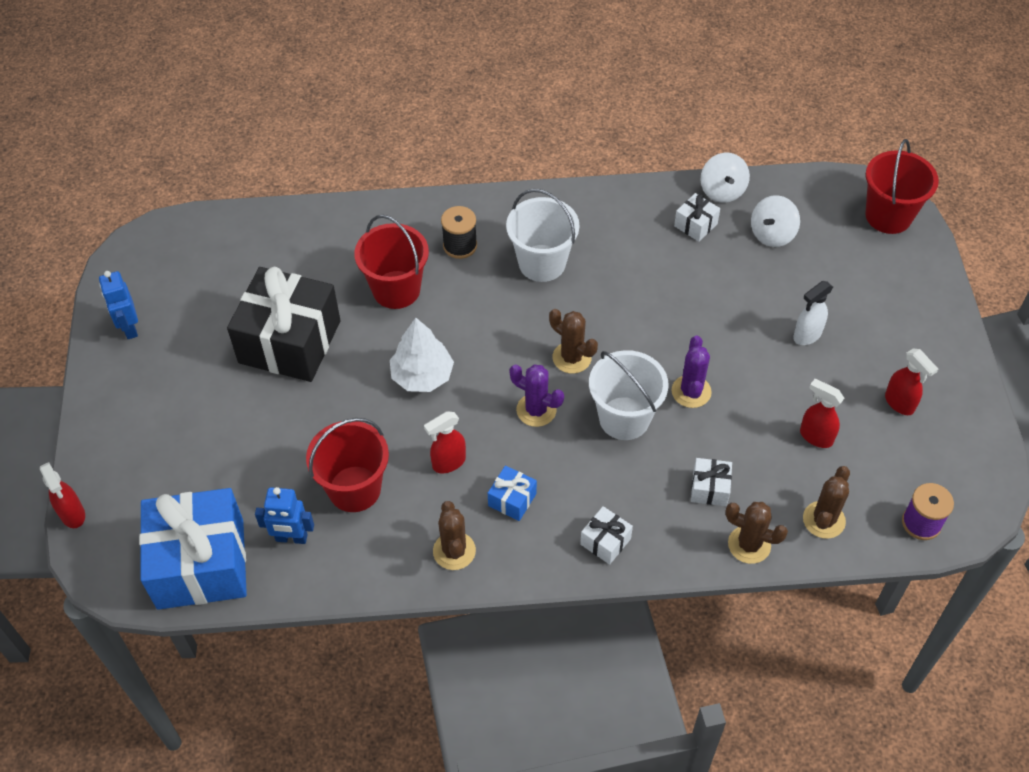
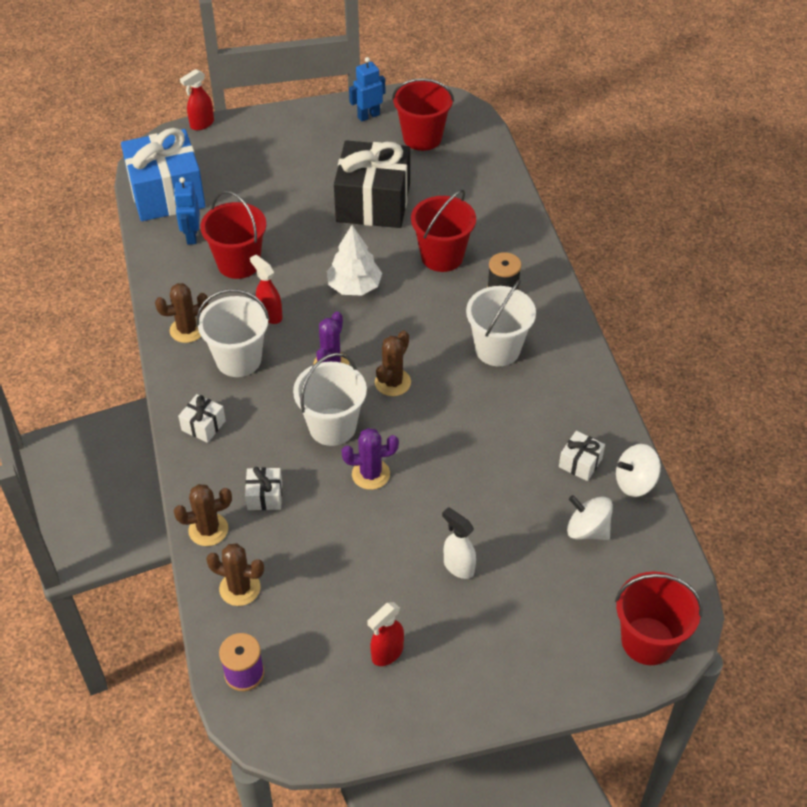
camera: 80 degrees right, 5 degrees down
blue gift [488,466,537,521] -> white bucket [196,289,270,377]
brown cactus [725,502,788,564] -> brown cactus turned 60 degrees clockwise [173,484,232,546]
red spray bottle [800,379,844,448] -> none
none -> red bucket [392,78,454,151]

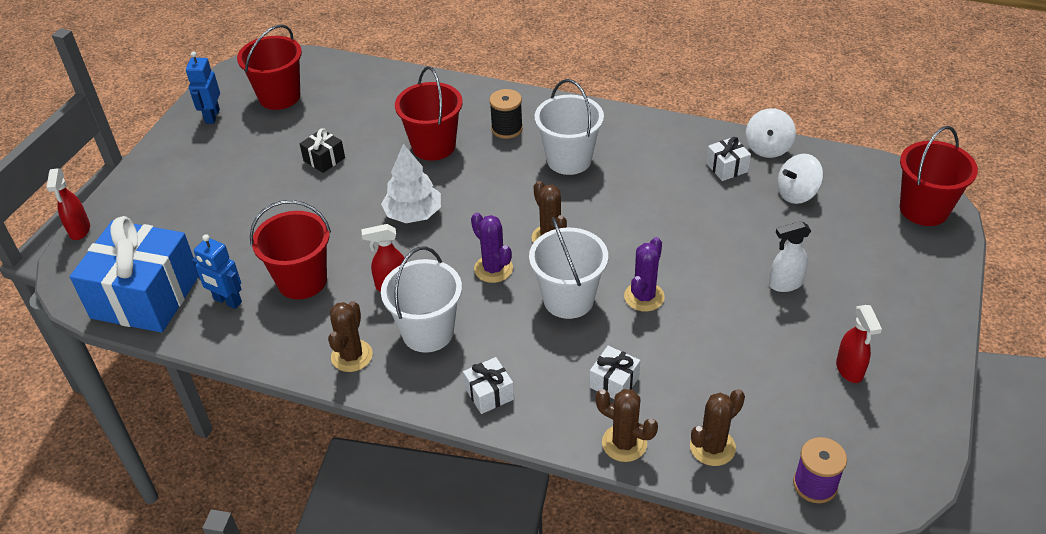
camera: 55 degrees left, 5 degrees down
brown cactus [173,484,232,546] -> brown cactus turned 75 degrees counterclockwise [596,389,658,462]
black gift [334,140,410,228] -> black gift [300,128,345,173], size x0.42

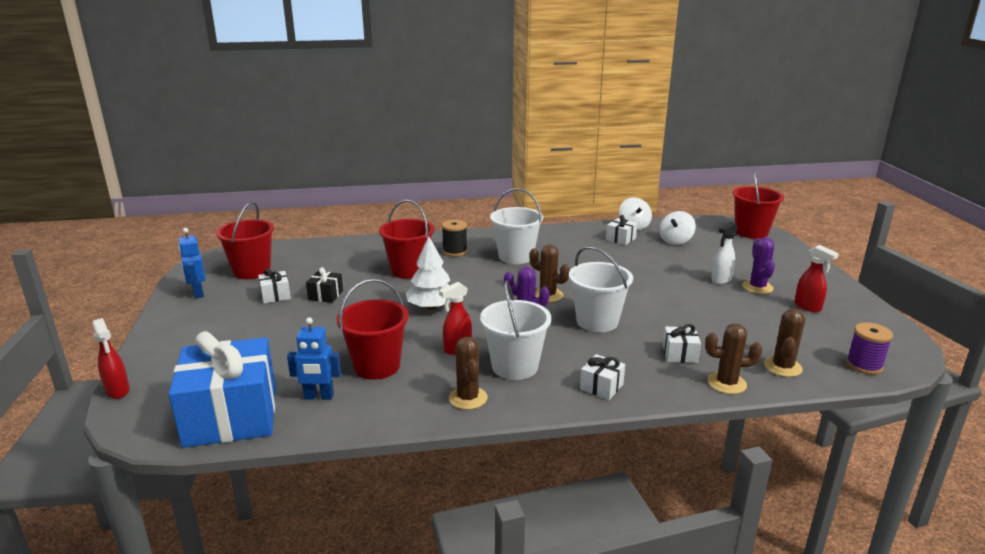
camera: 30 degrees left, 20 degrees down
purple cactus [624,237,665,312] -> purple cactus moved to [742,237,775,294]
none -> white gift [258,269,291,304]

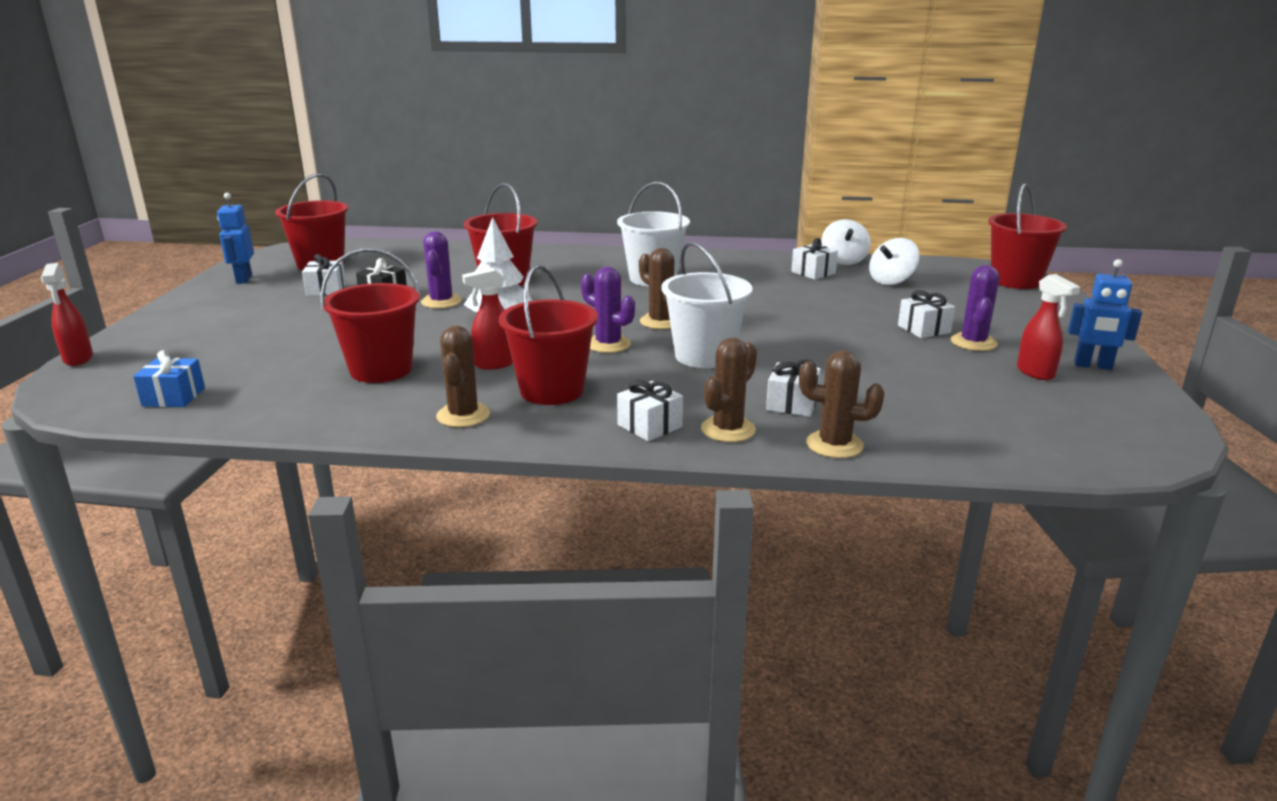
camera: 15 degrees right, 0 degrees up
blue gift [168,331,276,448] -> blue gift [133,350,205,407], size x0.42
blue robot [287,317,341,400] -> blue robot moved to [1068,259,1142,370]
black spool [442,219,467,257] -> none
white bucket [480,281,552,380] -> red bucket [499,265,598,405]
white spray bottle [712,222,738,284] -> white gift [898,290,955,338]
brown cactus [764,308,805,377] -> brown cactus moved to [701,337,757,442]
purple spool [846,322,893,375] -> none
none -> purple cactus [421,231,462,309]

